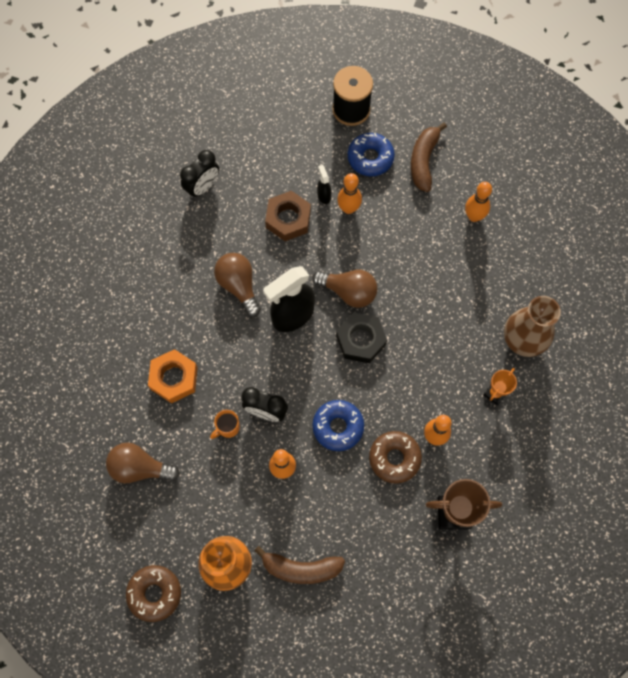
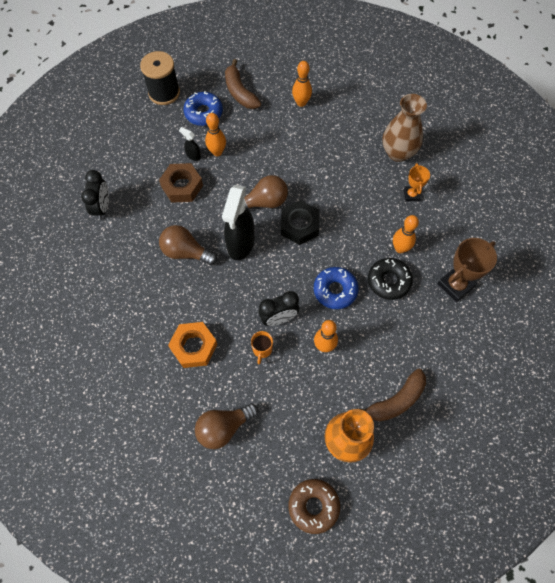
camera: 40 degrees left, 5 degrees down
brown donut [369,431,422,484] -> black donut [368,258,413,300]

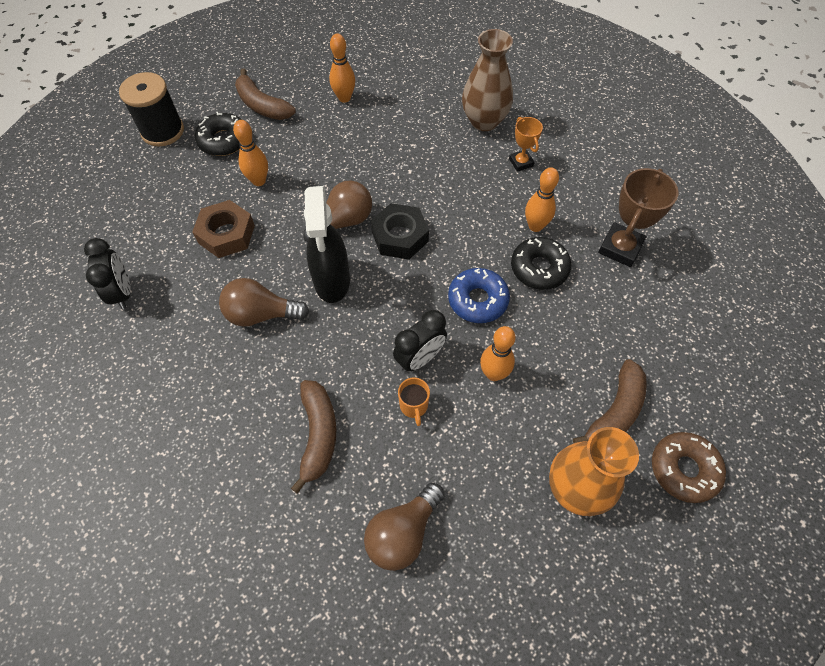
camera: 20 degrees left, 5 degrees down
orange nut [168,322,217,368] -> brown banana [291,380,336,494]
black spray bottle [179,127,201,161] -> none
blue donut [183,91,223,126] -> black donut [195,112,242,156]
brown donut [288,479,340,534] -> brown donut moved to [652,432,726,503]

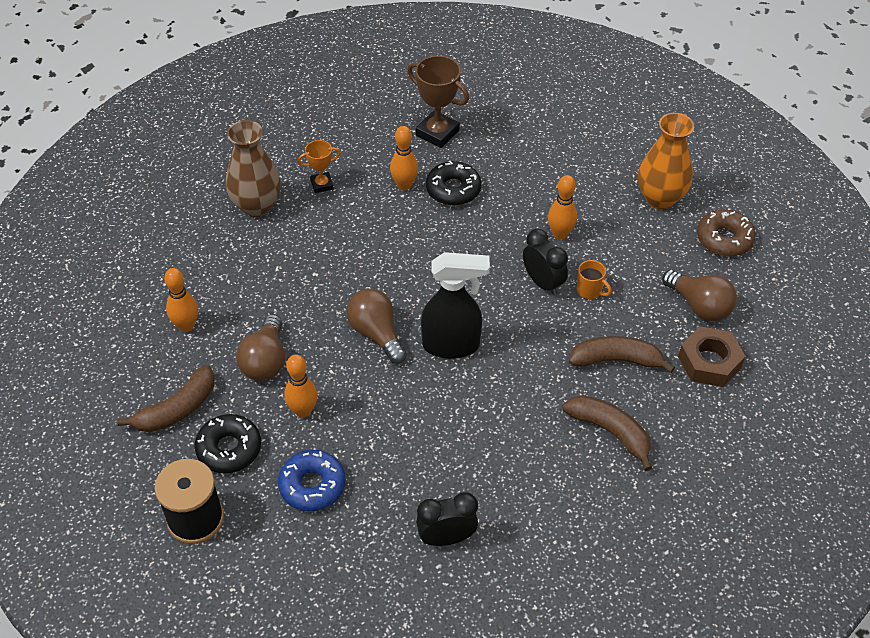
camera: 85 degrees left, 10 degrees down
brown nut [192,200,255,258] -> brown nut moved to [678,326,745,387]
brown light bulb [219,278,309,327] -> brown light bulb moved to [236,314,285,381]
black nut [371,203,429,260] -> none
orange mug [398,377,430,426] -> orange mug turned 45 degrees clockwise [576,260,612,299]
blue donut [448,268,510,323] -> blue donut moved to [278,450,346,511]
brown banana [573,359,647,443] -> brown banana moved to [563,395,652,471]
brown donut [652,432,726,503] -> brown donut moved to [697,210,756,256]

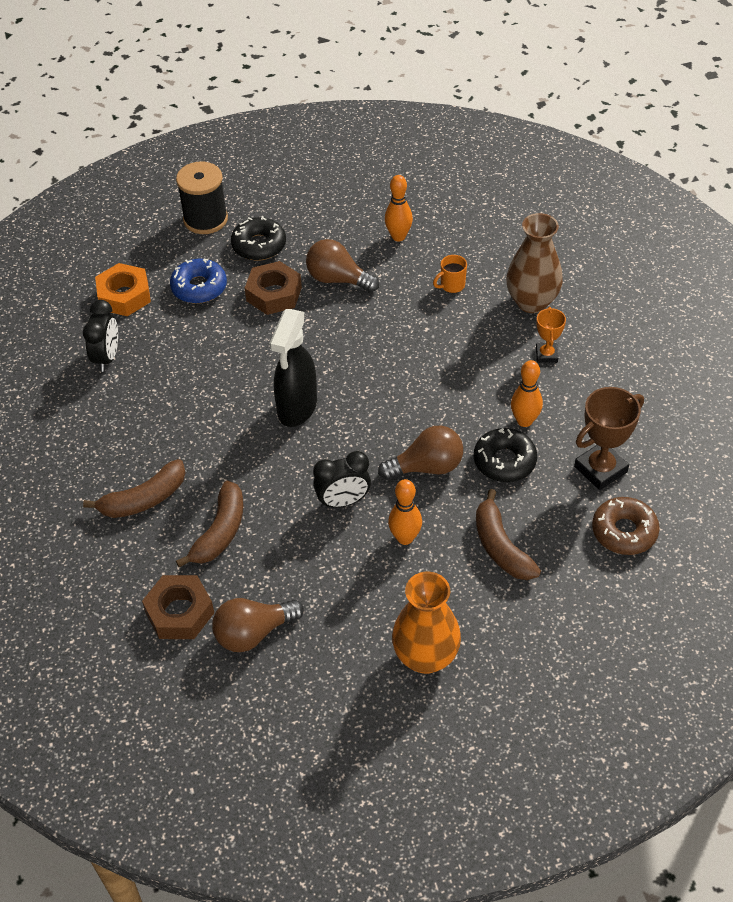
camera: 110 degrees right, 0 degrees up
brown banana [117,365,215,432] -> brown banana moved to [476,489,541,580]
orange bowling pin [284,354,317,418] -> brown nut [245,261,302,315]
brown light bulb [346,289,407,364] -> brown light bulb moved to [378,426,463,480]
orange mug [576,260,612,299] -> orange mug moved to [433,255,467,293]
brown donut [697,210,756,256] -> brown donut moved to [592,497,660,555]
none -> orange nut [95,263,151,316]

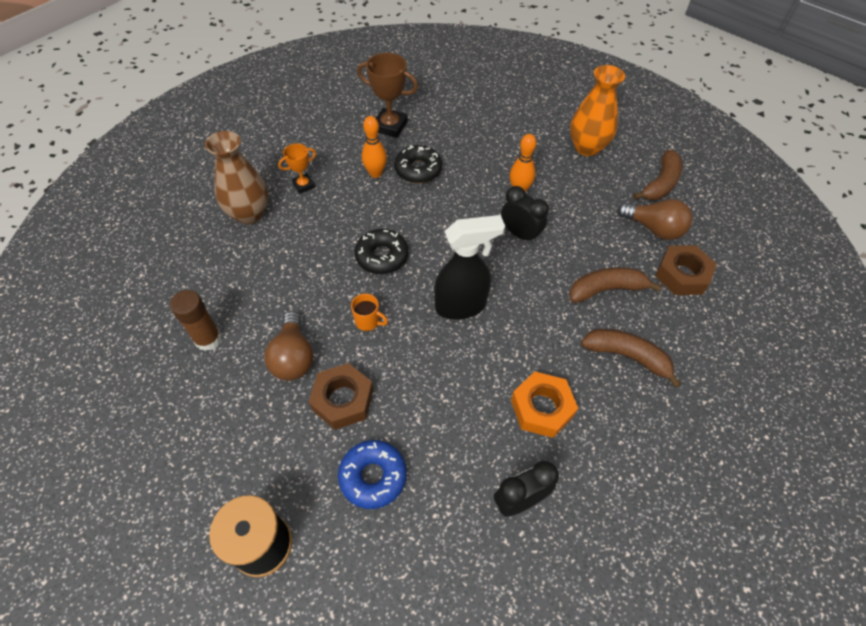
camera: 125 degrees left, 5 degrees up
orange nut [95,263,151,316] -> orange nut moved to [511,371,578,438]
black donut [231,216,286,261] -> black donut moved to [355,229,409,274]
brown light bulb [378,426,463,480] -> none
orange bowling pin [385,175,413,241] -> brown glue stick [170,290,222,351]
orange mug [433,255,467,293] -> orange mug moved to [351,293,388,331]
brown banana [476,489,541,580] -> brown banana moved to [633,150,682,200]
brown donut [592,497,660,555] -> none

